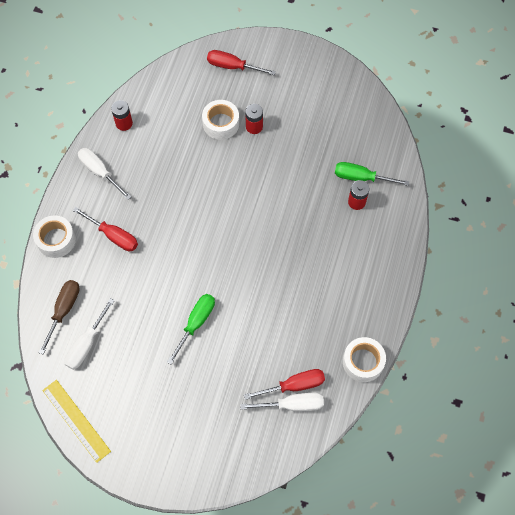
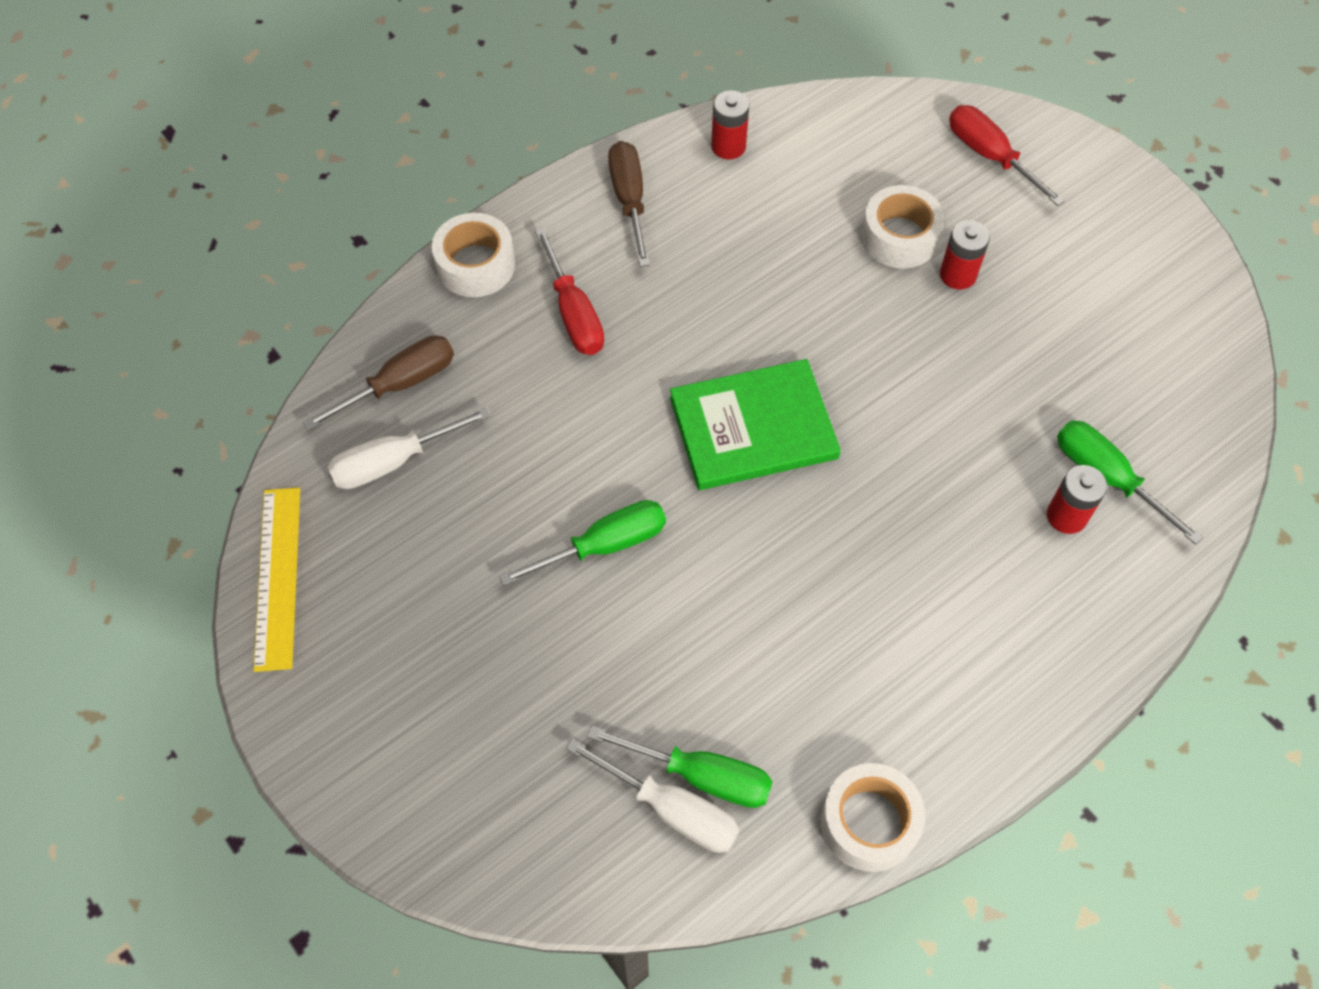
camera: 35 degrees right, 5 degrees down
white screwdriver [78,148,131,200] -> brown screwdriver [608,141,650,267]
red screwdriver [244,369,325,400] -> green screwdriver [587,726,773,808]
none -> green book [670,359,841,490]

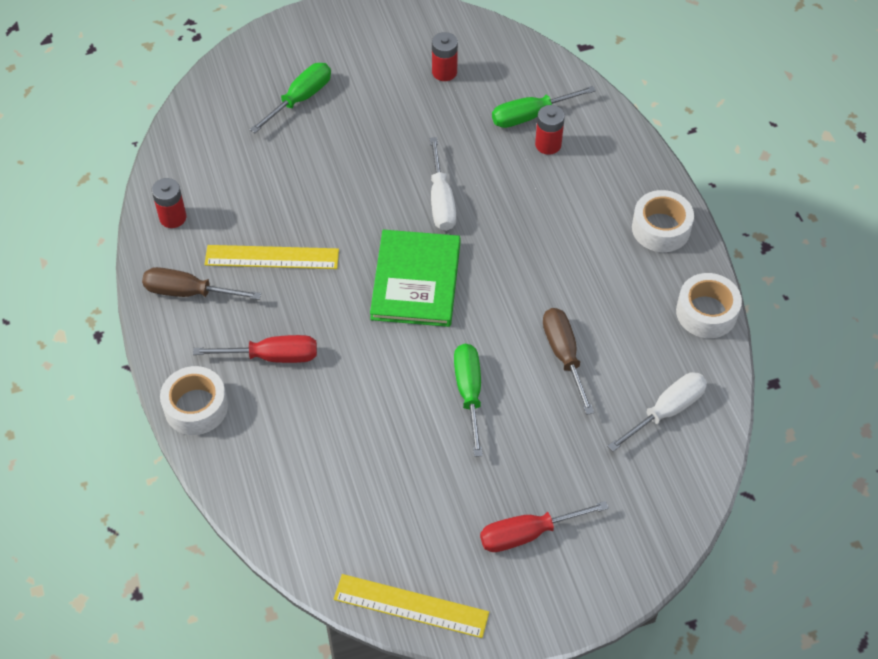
camera: 70 degrees left, 5 degrees down
brown screwdriver [303,335,454,430] -> brown screwdriver moved to [543,308,594,415]
white screwdriver [328,407,491,489] -> white screwdriver moved to [430,137,456,231]
green screwdriver [587,726,773,808] -> green screwdriver moved to [250,63,331,133]
white tape [861,185,945,268] -> white tape moved to [632,190,694,252]
red battery [940,220,990,290] -> red battery moved to [432,32,458,81]
red screwdriver [949,105,1065,206] -> red screwdriver moved to [480,501,609,552]
none -> yellow ruler [204,245,339,269]

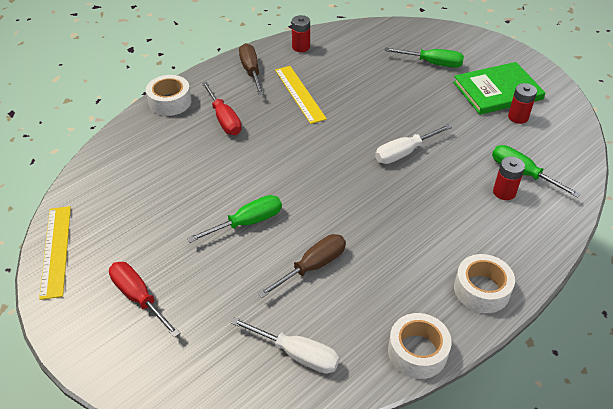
camera: 65 degrees right, 10 degrees down
green book [370,230,461,327] -> green book moved to [453,62,545,115]

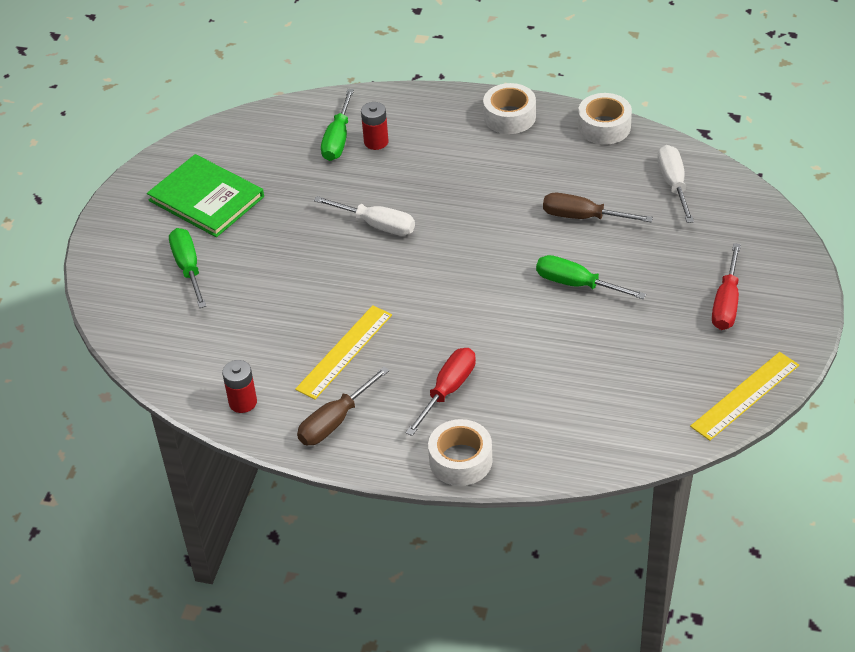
camera: 120 degrees left, 0 degrees up
red battery [508,83,537,124] -> none

